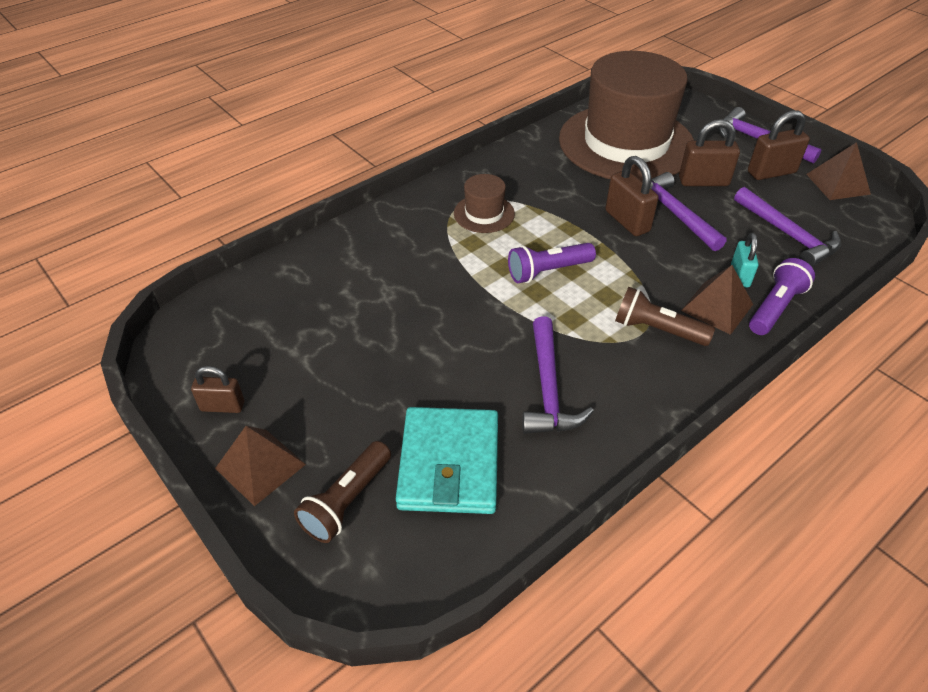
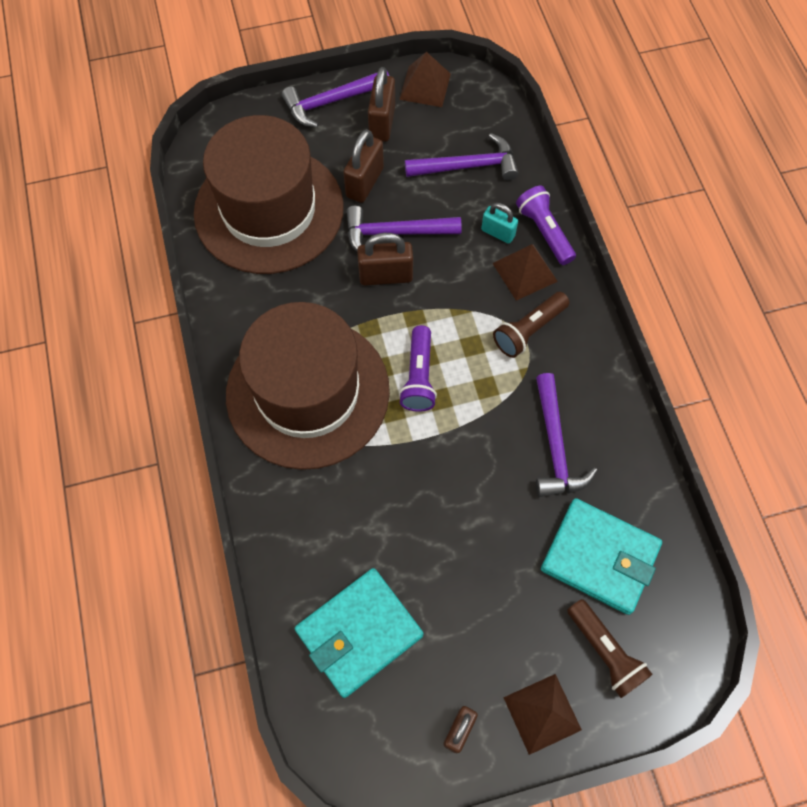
camera: 65 degrees left, 20 degrees up
brown hat [454,174,515,233] -> brown hat [226,302,390,470], size x2.46
purple hammer [522,317,594,434] -> purple hammer turned 60 degrees clockwise [536,373,597,497]
none -> turquoise wallet [295,568,423,698]

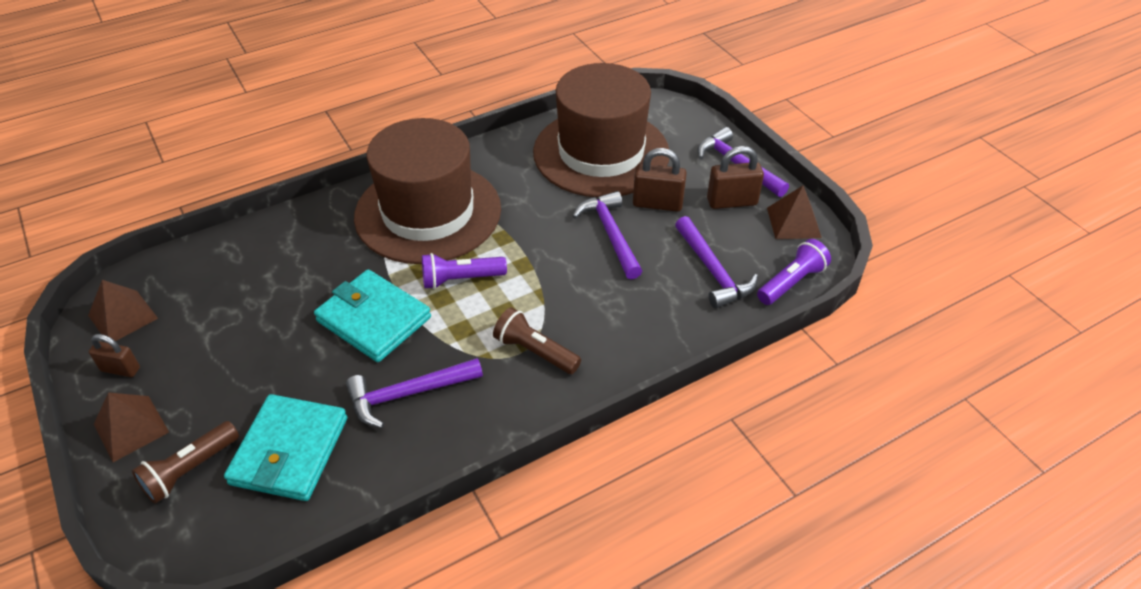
camera: 75 degrees right, 20 degrees down
turquoise wallet [295,568,423,698] -> turquoise wallet moved to [314,269,431,362]
brown padlock [357,233,413,286] -> none
turquoise padlock [481,203,518,244] -> none
brown pyramid [492,244,558,301] -> brown pyramid moved to [88,280,158,341]
purple flashlight [516,186,576,265] -> purple flashlight moved to [757,239,831,305]

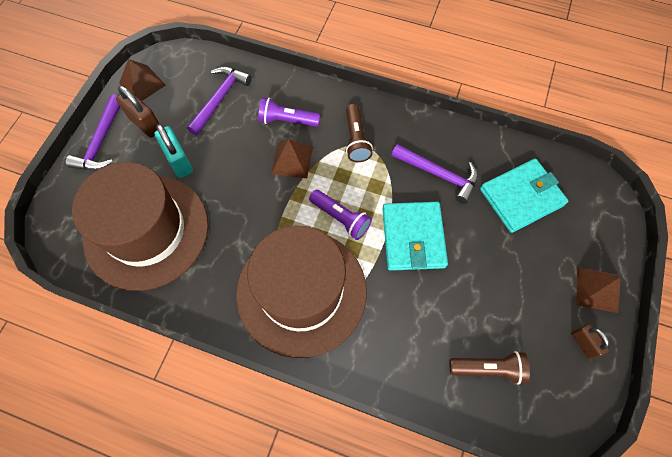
camera: 130 degrees left, 20 degrees up
brown pyramid [88,280,158,341] -> brown pyramid moved to [271,139,313,178]
brown flashlight [132,421,239,504] -> brown flashlight moved to [449,351,530,385]
purple hammer [573,191,642,279] -> none
brown padlock [633,148,687,212] -> turquoise padlock [155,124,193,178]
purple flashlight [757,239,831,305] -> purple flashlight moved to [258,98,320,127]

